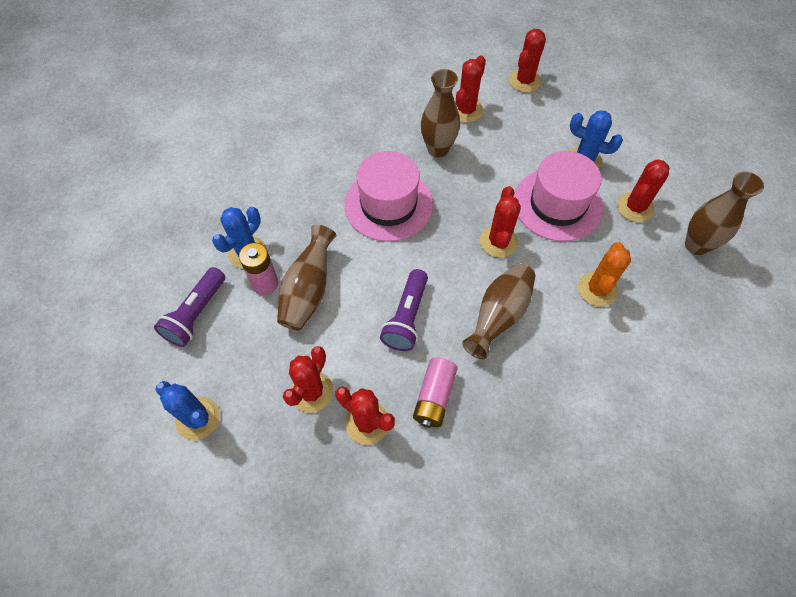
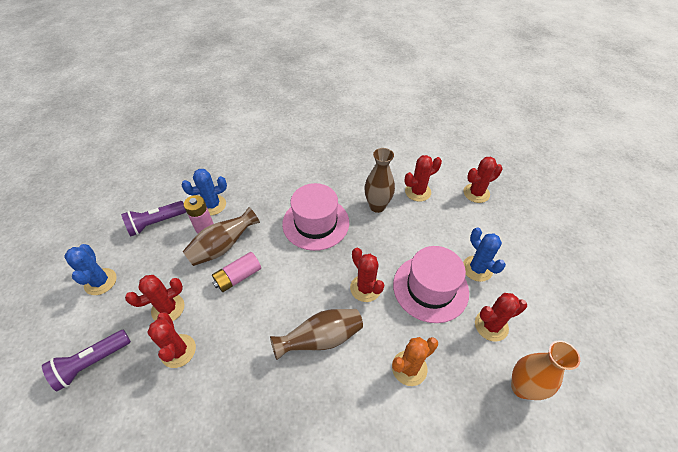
camera: 35 degrees right, 10 degrees down
purple flashlight [380,269,428,351] -> purple flashlight moved to [42,330,131,391]
pink battery [413,358,458,428] -> pink battery moved to [212,252,261,292]
red cactus [480,186,521,258] -> red cactus turned 75 degrees counterclockwise [350,248,384,302]
brown vase [685,171,764,255] -> orange vase [511,340,580,400]

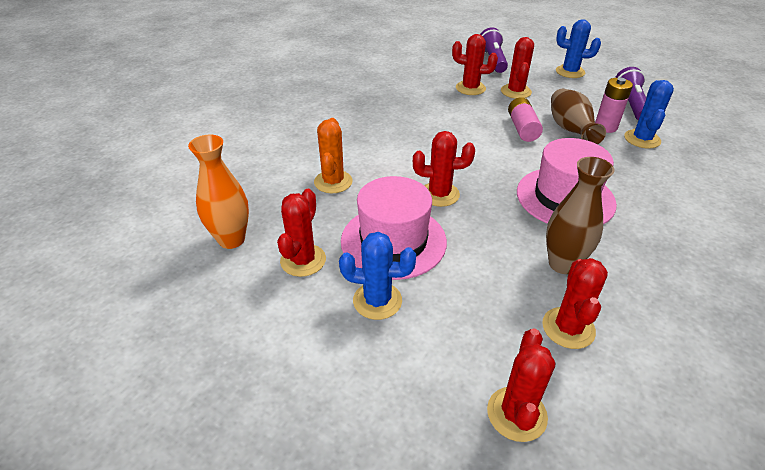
camera: 125 degrees right, 10 degrees down
brown vase [270,309,363,360] -> none

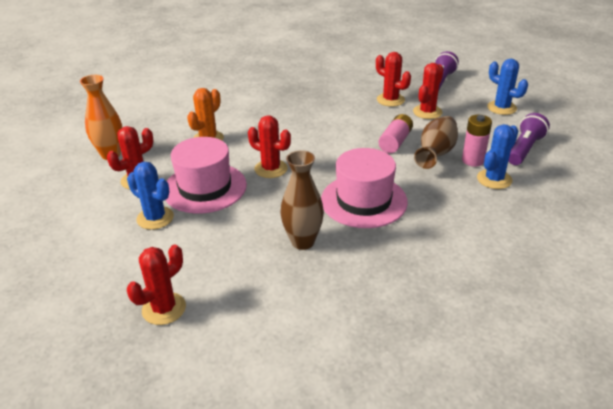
camera: 30 degrees right, 5 degrees down
red cactus [542,258,608,349] -> none

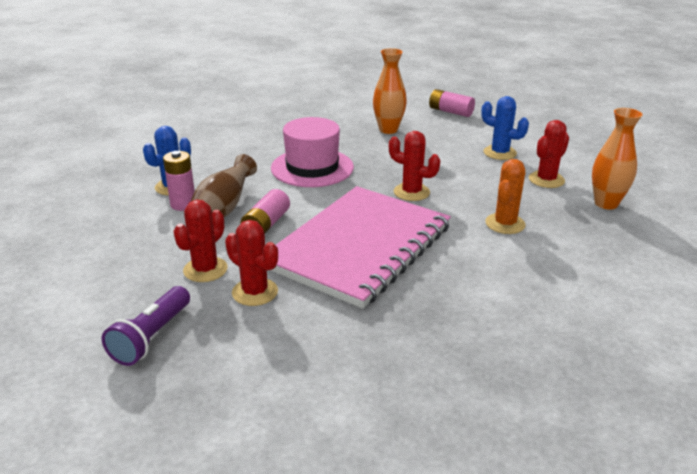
camera: 175 degrees right, 5 degrees down
red cactus [127,245,186,325] -> pink battery [429,89,475,117]
pink hat [165,137,247,214] -> none
brown vase [280,150,324,250] -> none
blue cactus [487,59,528,115] -> none
purple flashlight [509,113,550,165] -> none
none -> pink notebook [271,186,451,309]
none -> orange vase [373,48,407,134]

